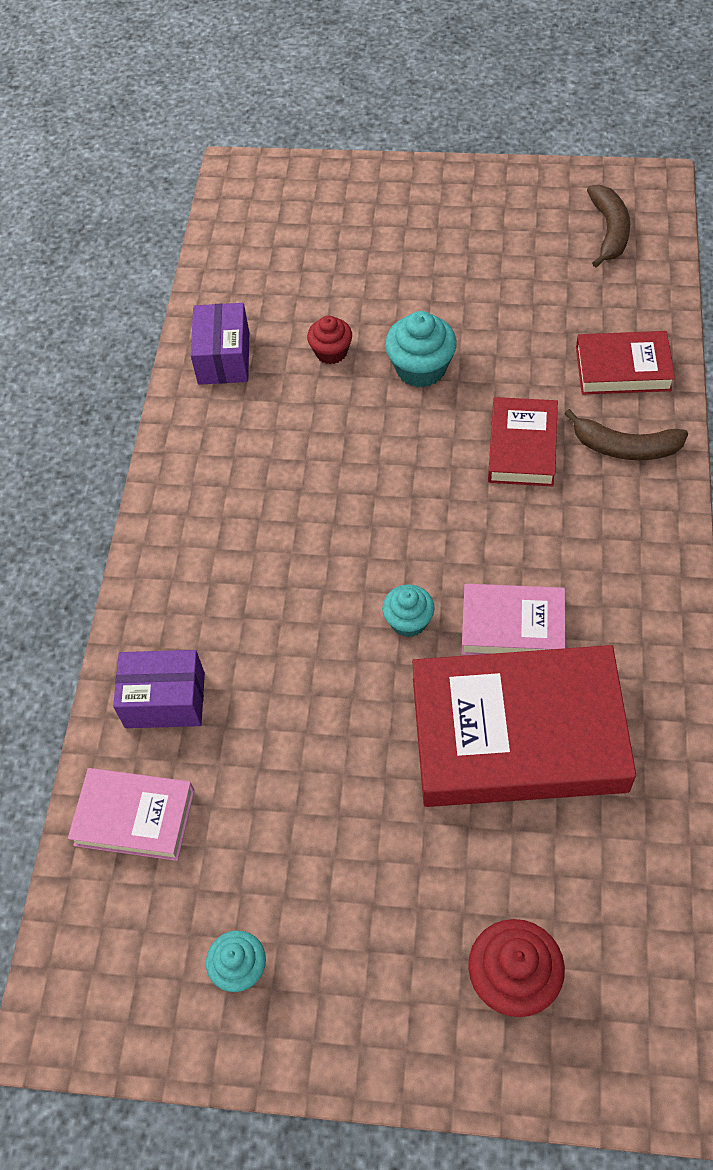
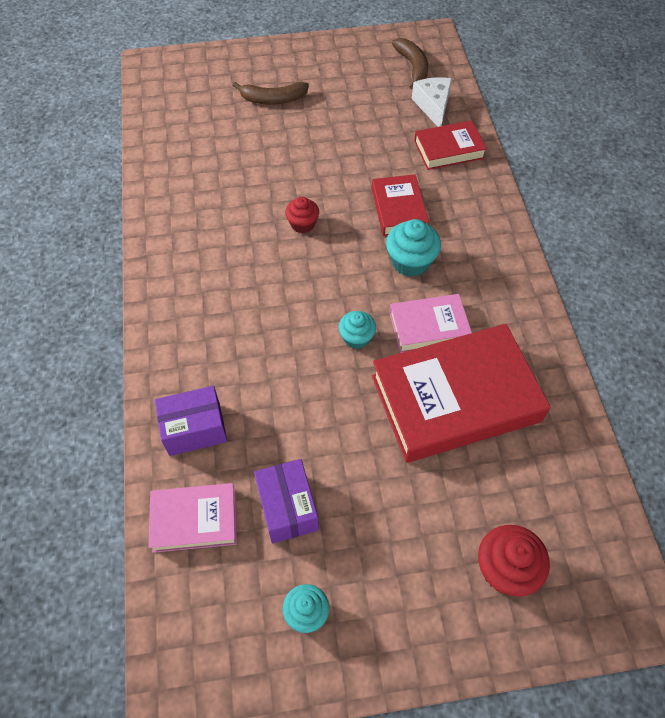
camera: 20 degrees left, 0 degrees up
purple box [190,303,249,385] -> purple box moved to [254,459,319,544]
red cupcake [307,316,352,364] -> red cupcake moved to [285,197,319,233]
turquoise cupcake [385,311,457,388] -> turquoise cupcake moved to [386,219,441,277]
brown banana [564,409,688,460] -> brown banana moved to [233,82,309,105]
none -> white cheese [412,77,452,127]

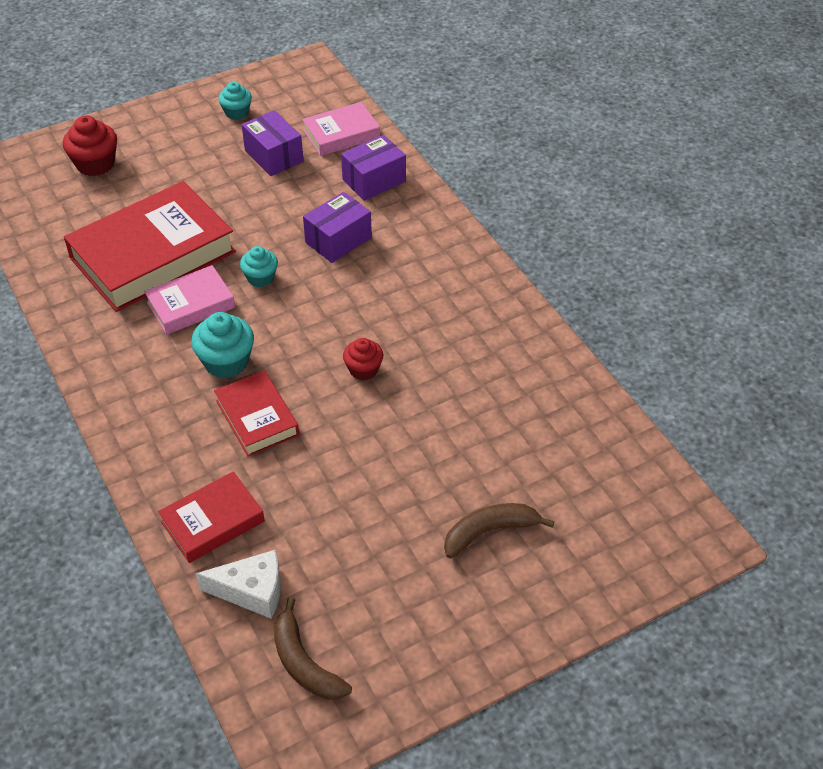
camera: 160 degrees right, 10 degrees down
white cheese [412,77,452,127] -> white cheese turned 60 degrees counterclockwise [196,550,281,619]
none -> purple box [303,192,372,263]

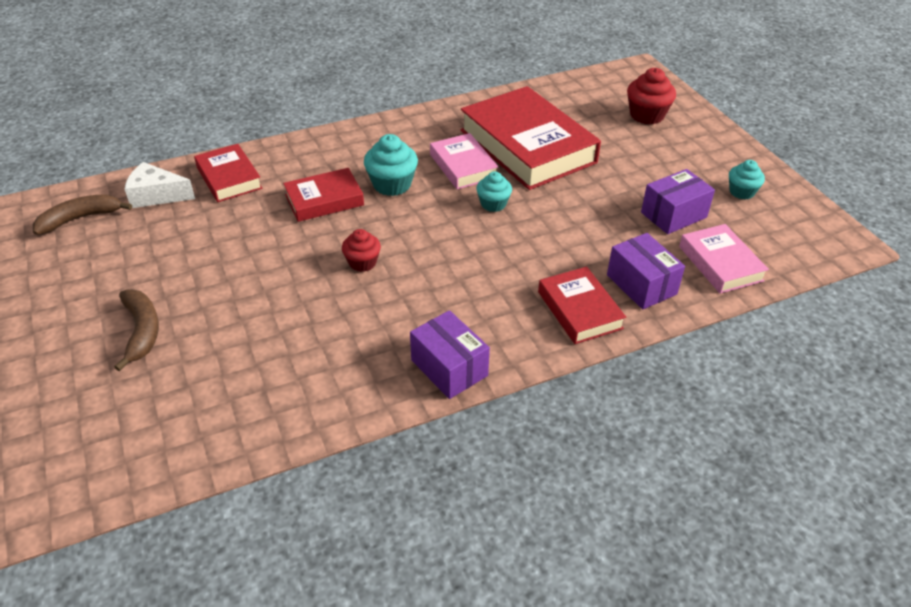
camera: 95 degrees right, 5 degrees down
white cheese [196,550,281,619] -> white cheese turned 90 degrees clockwise [125,162,195,208]
purple box [303,192,372,263] -> purple box moved to [410,310,490,399]
none -> red book [538,267,626,344]

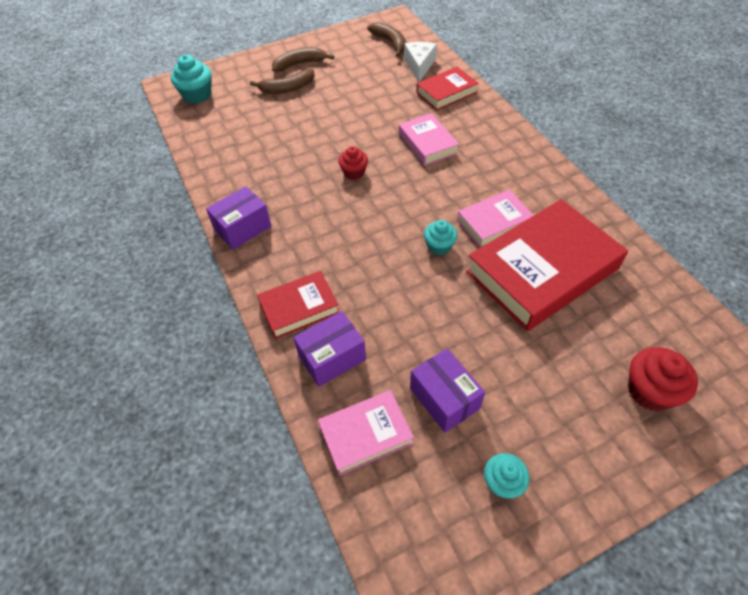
camera: 90 degrees right, 10 degrees up
red book [283,168,364,222] -> pink book [399,113,459,165]
turquoise cupcake [364,134,418,196] -> turquoise cupcake moved to [171,55,212,104]
none -> brown banana [272,47,334,72]

